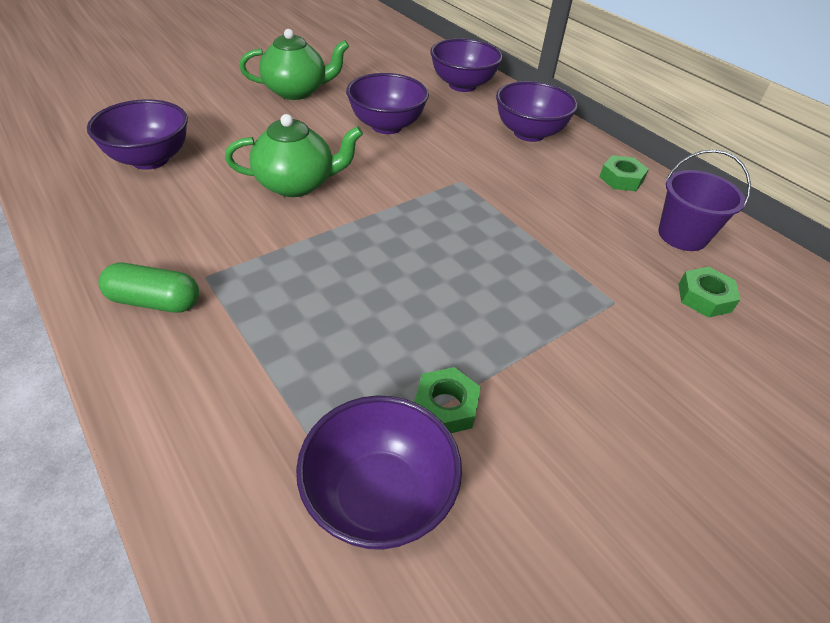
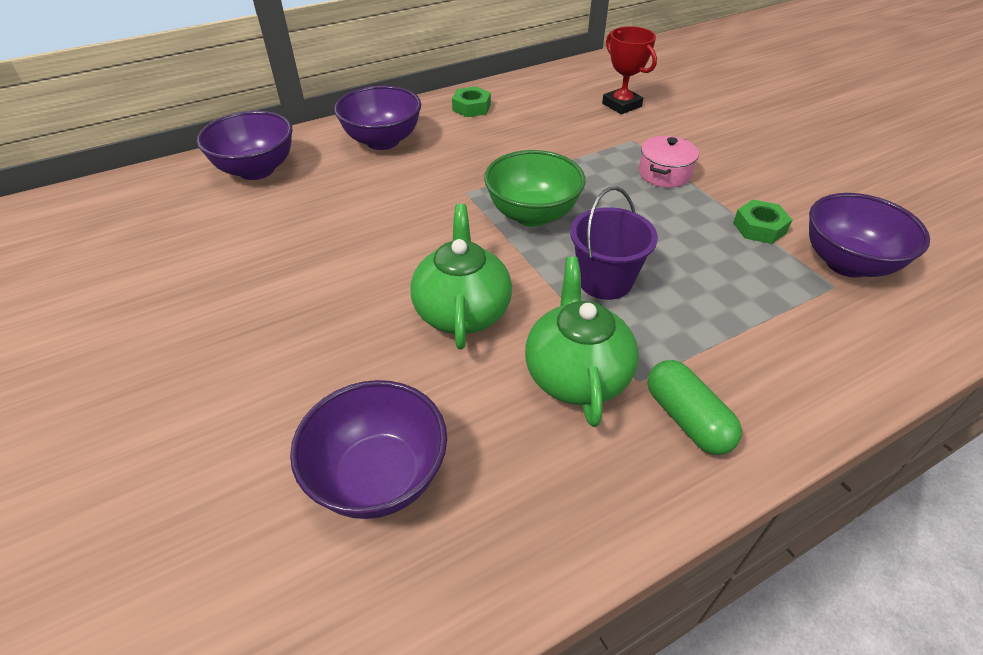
camera: 80 degrees left, 0 degrees up
green capsule [98,263,199,312] -> green capsule turned 45 degrees counterclockwise [647,360,742,455]
green teapot [240,29,349,100] -> green teapot moved to [525,257,639,427]
purple bowl [346,73,429,134] -> none
purple bucket [658,149,751,251] -> purple bucket moved to [570,187,658,300]
green nut [678,267,741,318] -> red trophy [602,26,657,114]
none -> green bowl [484,150,586,227]
none -> pink pot [639,136,699,188]

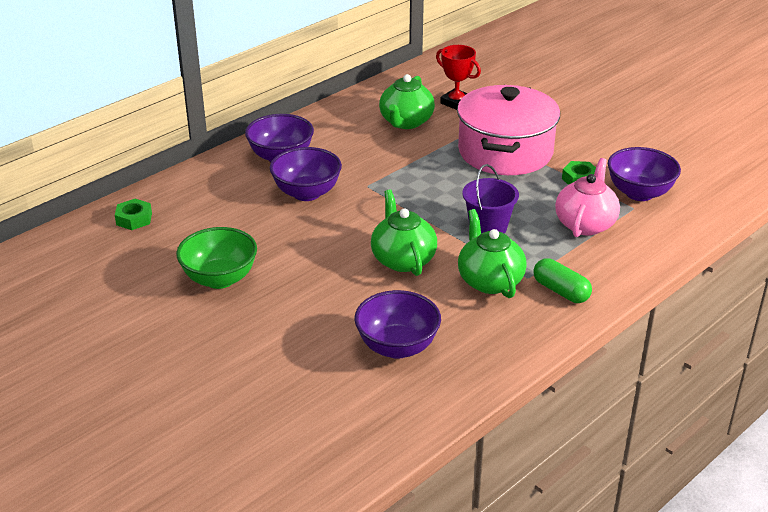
camera: 15 degrees left, 10 degrees down
purple bowl [197,111,293,180] -> purple bowl moved to [270,147,342,201]
green nut [452,86,491,117] -> green nut moved to [115,199,152,230]
green bowl [484,150,586,227] -> green bowl moved to [176,227,257,289]
pink pot [639,136,699,188] -> pink pot [457,85,560,175], size x2.41
none -> green teapot [379,74,435,129]
none -> pink teapot [555,158,620,237]

